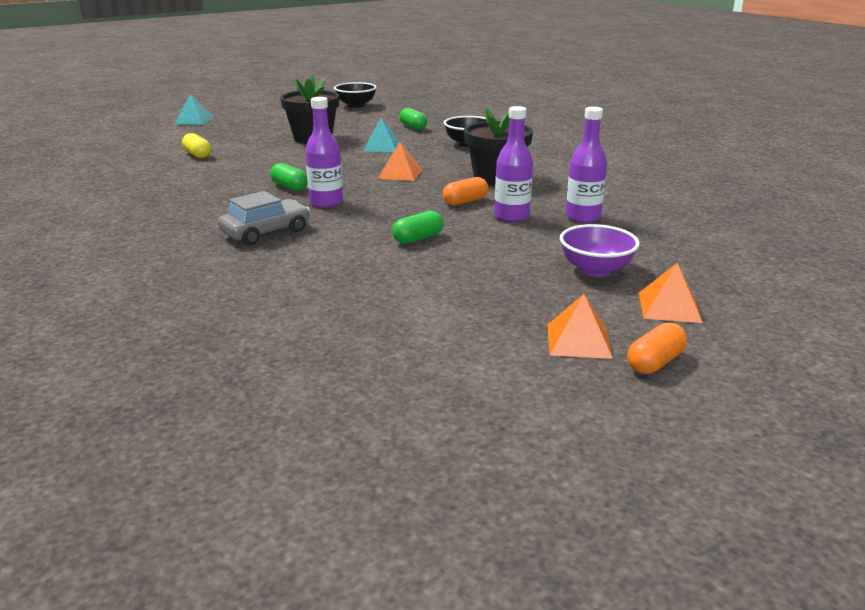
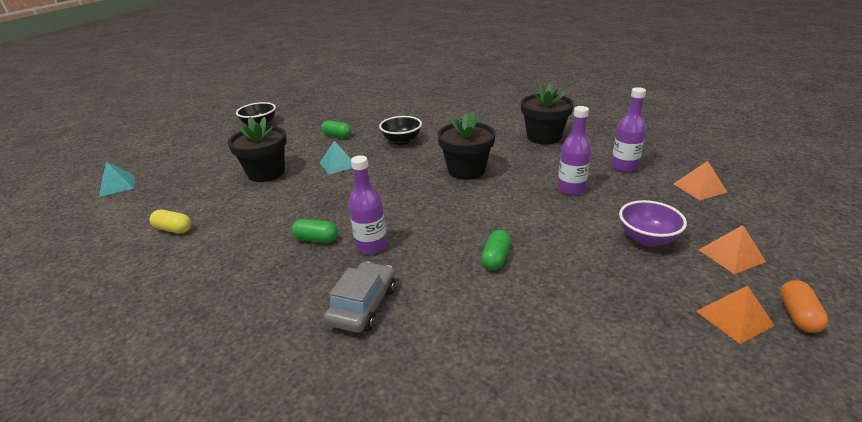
camera: 30 degrees left, 5 degrees up
orange pyramid [378,142,423,181] -> orange pyramid moved to [674,161,728,200]
orange capsule [443,177,488,206] -> none
purple bottle [494,106,533,222] -> purple bottle moved to [611,87,646,172]
none -> black flower pot [521,83,574,145]

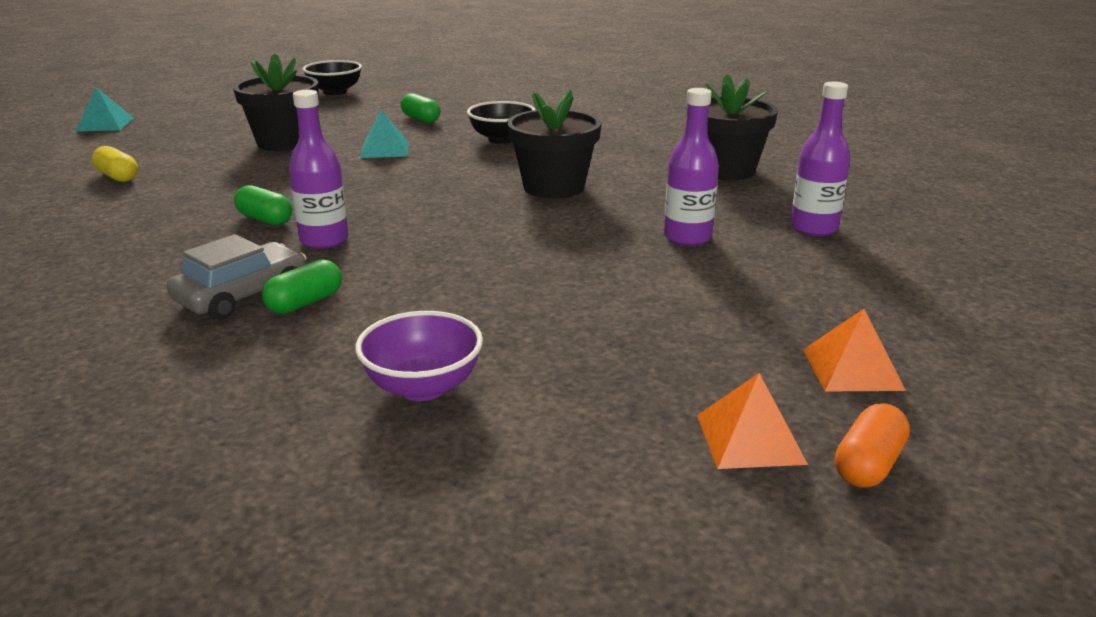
camera: 20 degrees right, 5 degrees down
green capsule [481,230,511,270] -> green capsule moved to [262,259,342,314]
purple bowl [619,200,687,246] -> purple bowl moved to [355,311,483,401]
orange pyramid [674,161,728,200] -> none

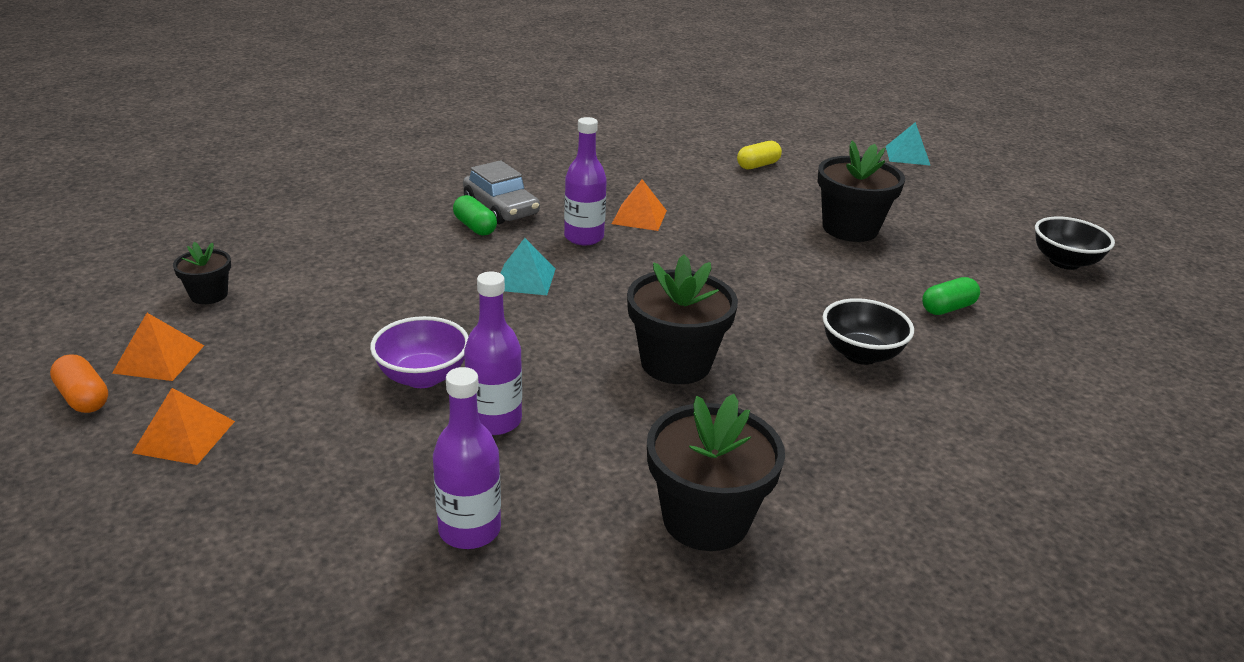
camera: 100 degrees right, 5 degrees up
green capsule [234,185,292,225] -> orange pyramid [612,179,667,231]
purple bowl [355,311,483,401] -> purple bowl moved to [370,316,469,388]
turquoise pyramid [360,110,409,158] -> turquoise pyramid moved to [500,238,555,295]
none -> black flower pot [173,242,231,304]

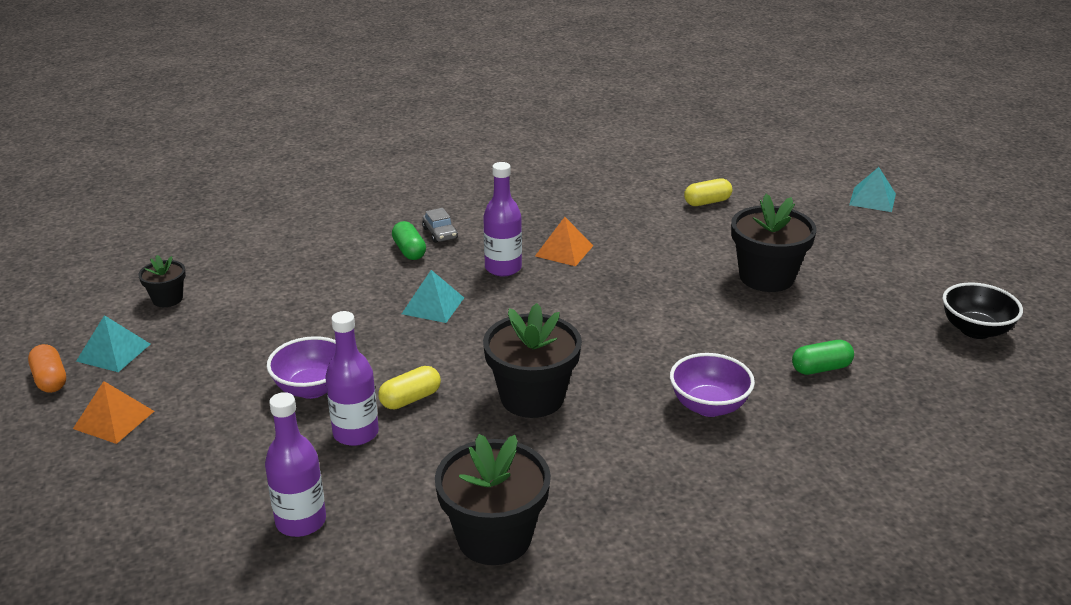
camera: 15 degrees right, 0 degrees up
orange pyramid [112,313,204,381] -> turquoise pyramid [76,315,150,372]
grey car [463,160,540,224] -> grey car [422,208,458,243], size x0.58
black bowl [823,298,914,365] -> purple bowl [670,353,755,417]
none -> yellow capsule [378,366,441,410]

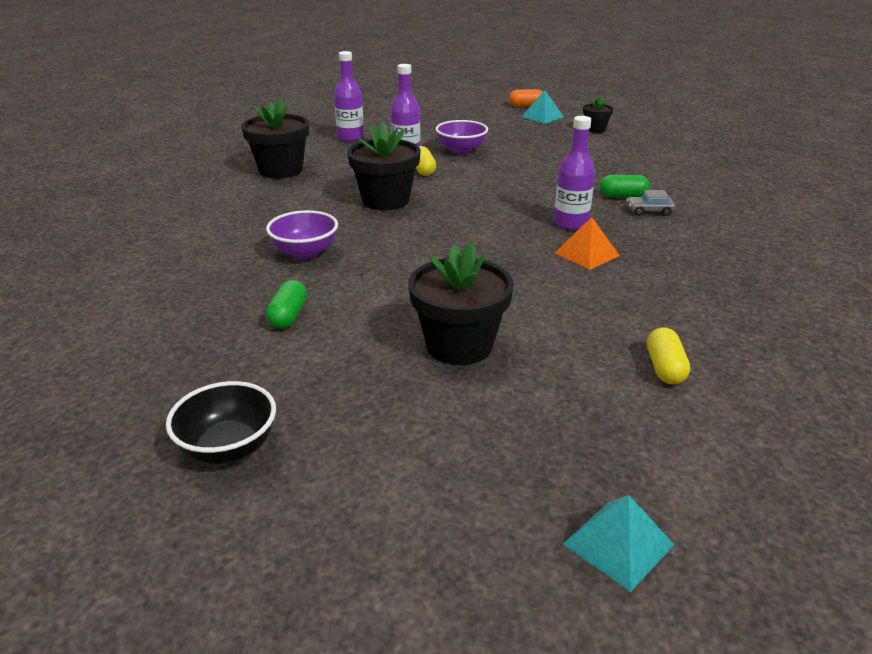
camera: 115 degrees right, 0 degrees up
orange pyramid [73,381,154,444] -> none
turquoise pyramid [402,270,464,323] -> none

